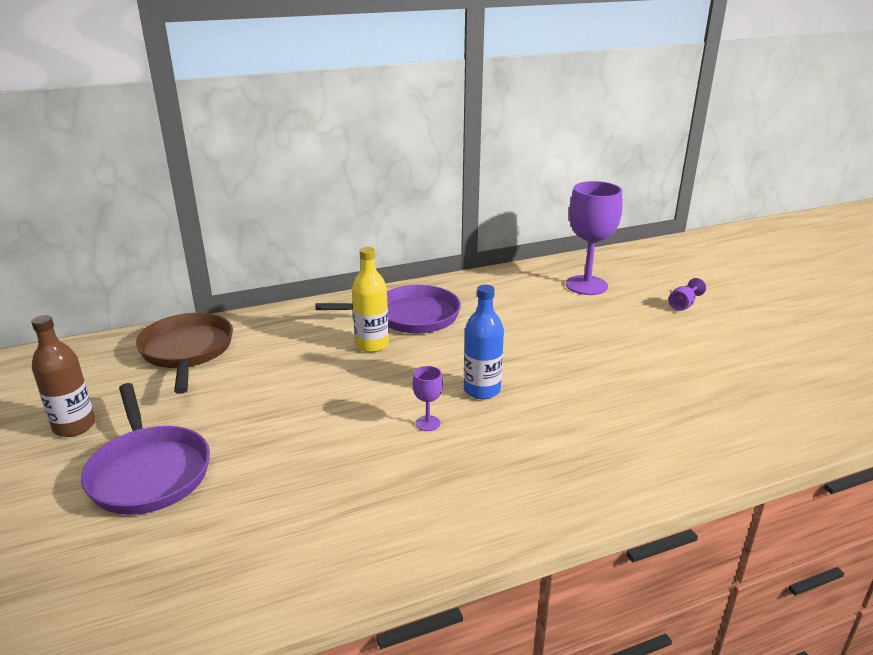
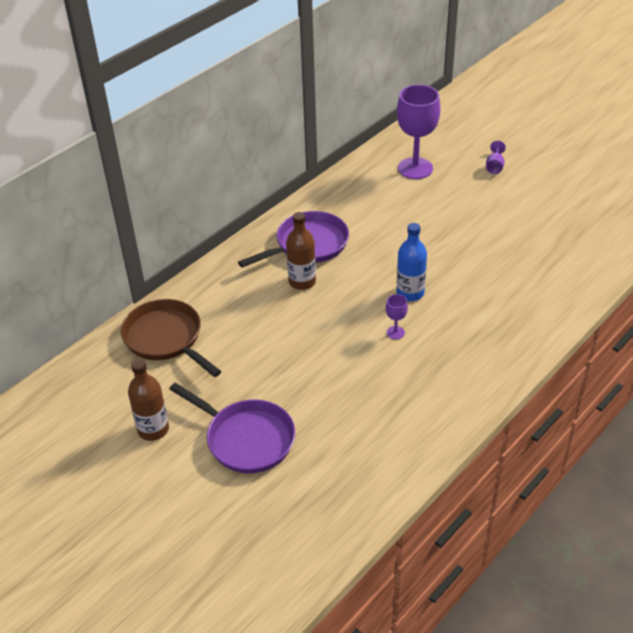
camera: 25 degrees left, 15 degrees up
yellow bottle [352,247,389,352] -> brown bottle [286,212,316,290]

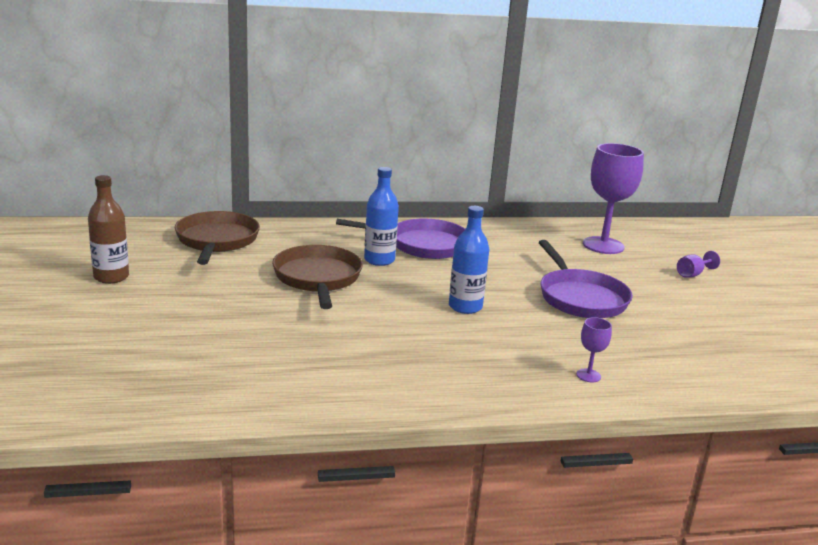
camera: 35 degrees right, 20 degrees down
purple pan [169,383,295,473] -> purple pan moved to [538,240,633,318]
brown bottle [286,212,316,290] -> blue bottle [364,167,399,266]
purple goblet [386,294,408,339] -> purple goblet moved to [576,317,612,382]
none -> brown pan [272,245,363,309]

